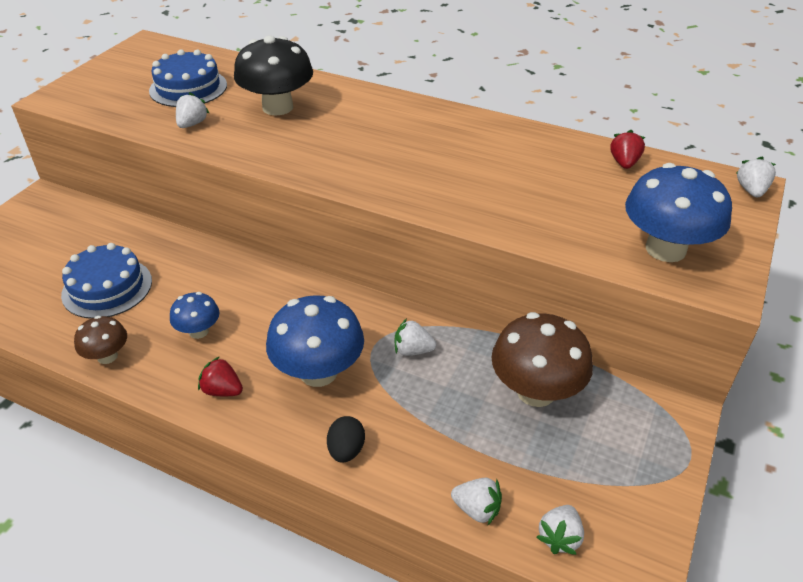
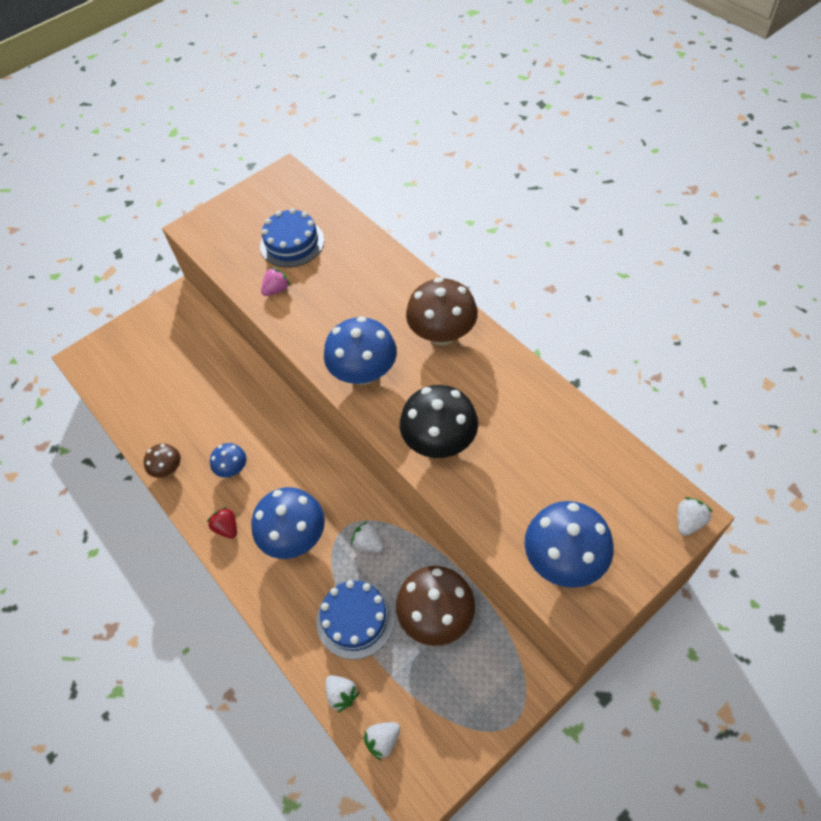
camera: 30 degrees right, 15 degrees up
blue cake [61,243,152,319] -> blue cake moved to [317,580,395,660]
white strawberry [176,92,209,128] -> pink strawberry [261,267,290,296]
black mushroom [234,36,313,115] -> black mushroom moved to [400,385,478,458]
black egg [327,416,365,463] -> none
red strawberry [610,130,645,169] -> none
none -> blue mushroom [324,316,397,385]
none -> brown mushroom [406,277,478,346]

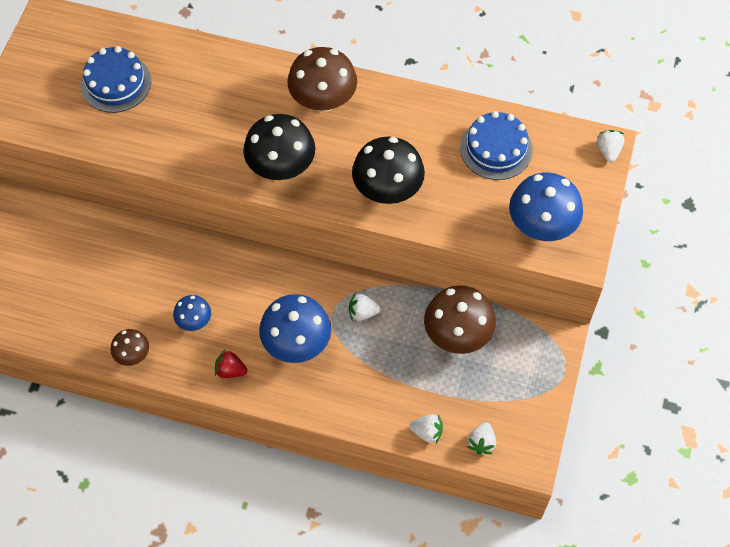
camera: 40 degrees left, 5 degrees up
pink strawberry [261,267,290,296] -> none
blue cake [317,580,395,660] -> blue cake moved to [460,111,533,180]
blue mushroom [324,316,397,385] -> black mushroom [243,114,315,180]

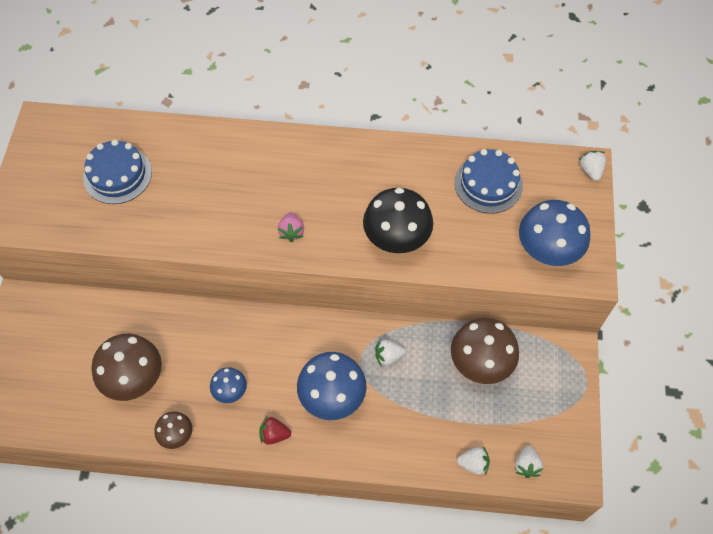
camera: 10 degrees left, 0 degrees up
black mushroom [243,114,315,180] -> pink strawberry [277,212,304,242]
brown mushroom [287,47,357,112] -> brown mushroom moved to [91,334,162,401]

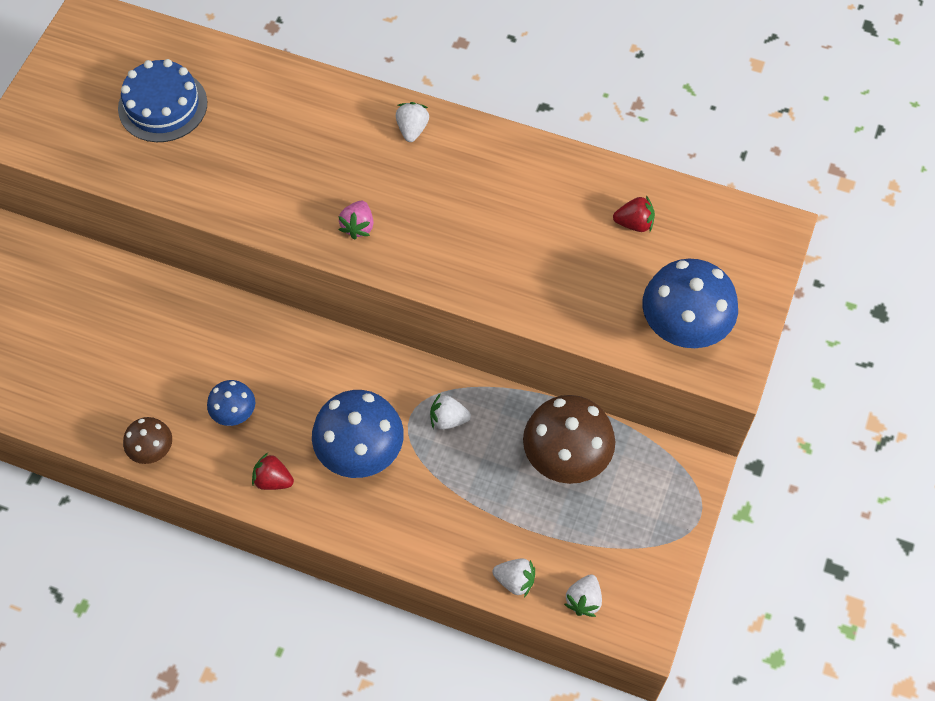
camera: 15 degrees right, 0 degrees up
brown mushroom [91,334,162,401] -> none
black mushroom [363,188,433,253] -> none
blue cake [454,149,523,214] -> red strawberry [613,195,655,232]
white strawberry [579,151,606,181] -> white strawberry moved to [396,102,429,142]

